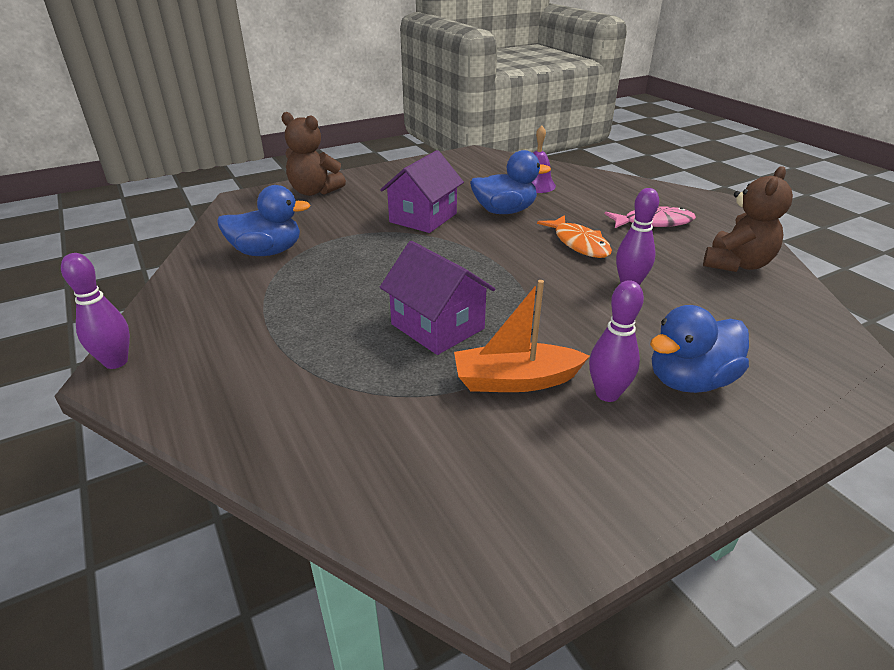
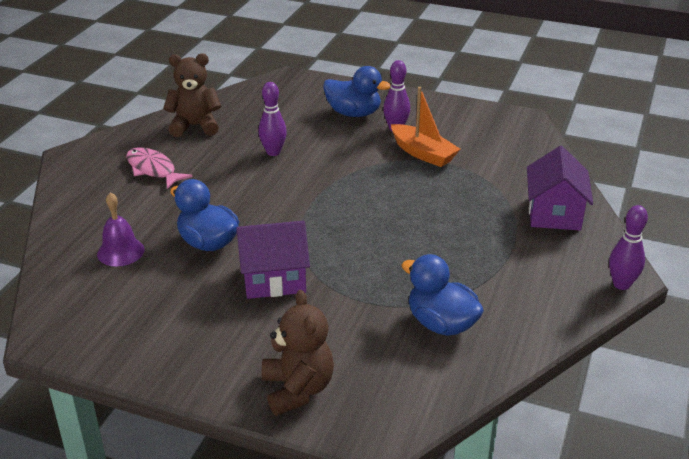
camera: 130 degrees left, 0 degrees up
purple house [380,241,495,355] -> purple house moved to [527,146,593,231]
orange fish [537,215,612,258] -> none

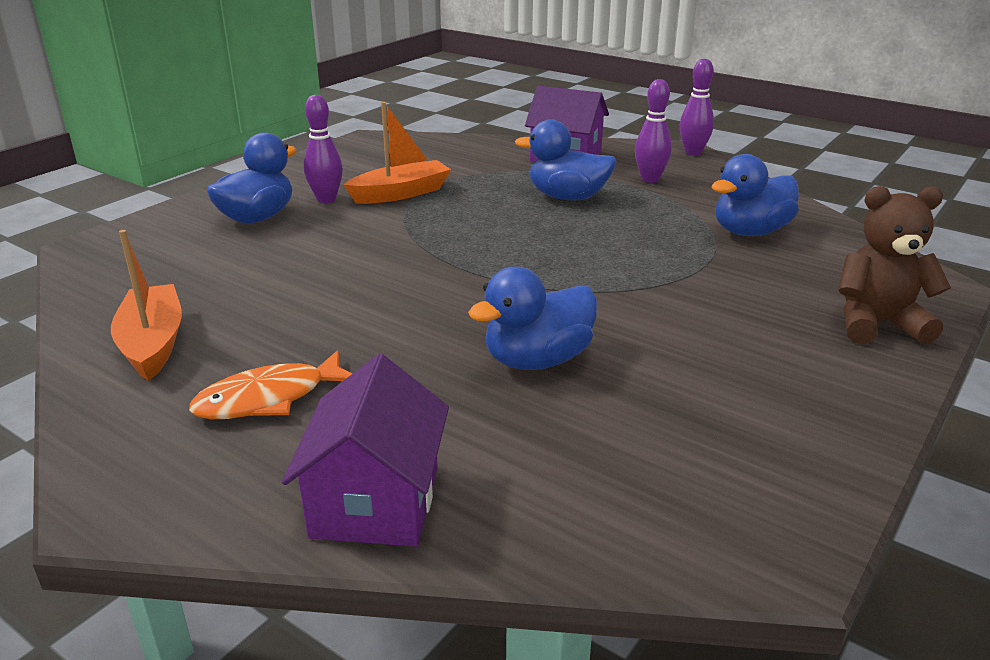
camera: 75 degrees left, 5 degrees down
purple bell [97,192,145,266] -> none
pink fish [126,147,193,189] -> orange fish [189,350,353,419]
brown teddy bear [163,53,221,137] -> orange boat [111,230,182,381]
purple house [236,221,310,299] -> purple house moved to [282,354,449,547]
purple bowling pin [258,82,287,156] -> purple bowling pin moved to [635,79,672,183]
none -> blue duck [515,119,617,200]

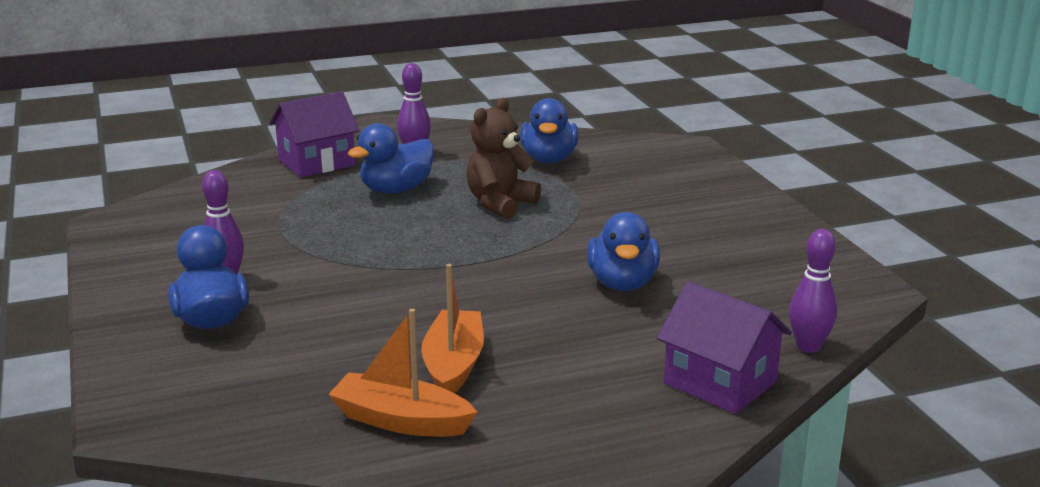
camera: 55 degrees left, 5 degrees down
orange fish [189,350,353,419] -> none
orange boat [344,102,451,204] -> orange boat moved to [421,264,484,394]
purple bowling pin [680,59,714,156] -> purple bowling pin moved to [789,229,837,353]
brown teddy bear [838,186,951,344] -> brown teddy bear moved to [466,98,541,219]

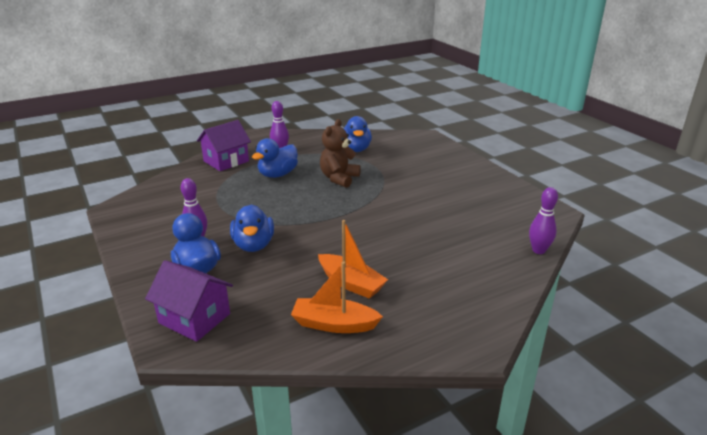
camera: 10 degrees left, 5 degrees up
orange boat [421,264,484,394] -> orange boat turned 135 degrees clockwise [318,220,388,299]
blue duck [587,212,660,291] -> blue duck moved to [230,204,274,252]
purple house [657,281,792,414] -> purple house moved to [145,260,233,342]

